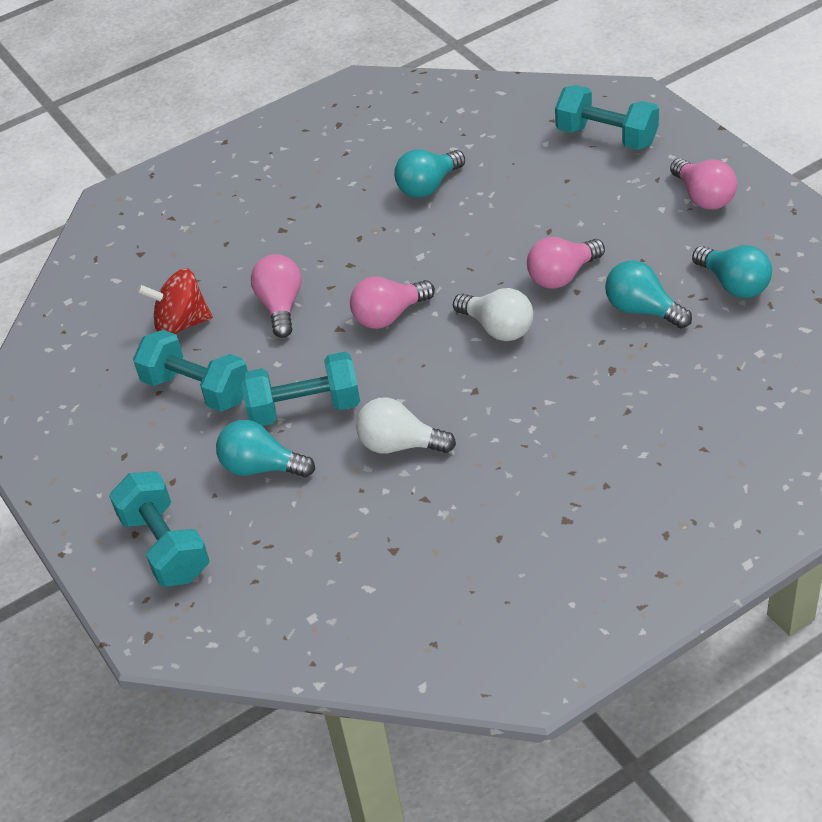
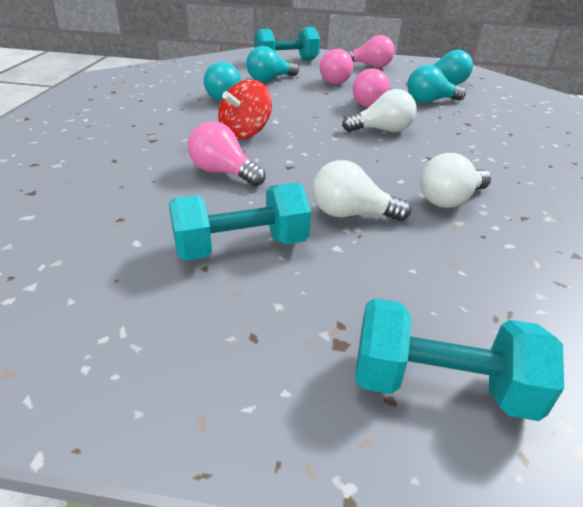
camera: 55 degrees left, 10 degrees down
red spinning top [137,268,213,334] -> red spinning top moved to [218,80,272,139]
turquoise light bulb [216,420,315,478] -> turquoise light bulb moved to [246,46,299,82]
turquoise dumbbell [241,352,360,426] -> white light bulb [312,160,411,221]
pink light bulb [350,277,435,329] -> pink light bulb moved to [320,49,353,84]

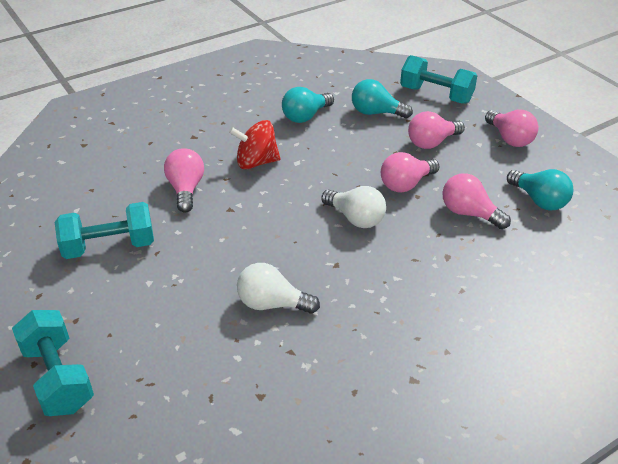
camera: 50 degrees right, 5 degrees up
turquoise dumbbell [169,182,311,261] -> turquoise dumbbell turned 45 degrees counterclockwise [55,202,154,259]
white light bulb [312,160,411,221] -> none
turquoise light bulb [407,65,466,103] -> pink light bulb [442,173,511,229]

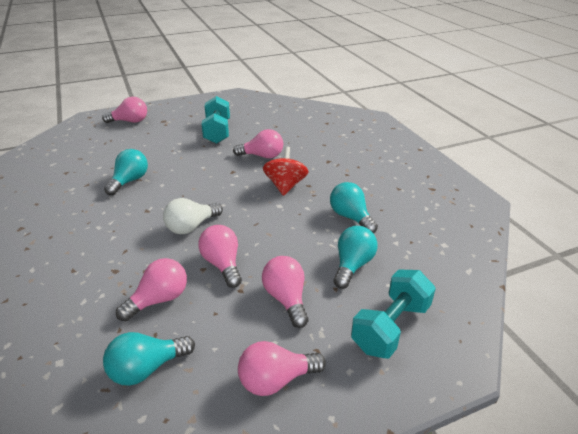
camera: 100 degrees right, 5 degrees down
turquoise dumbbell [12,310,94,416] -> pink light bulb [102,97,147,123]
white light bulb [237,263,320,314] -> turquoise light bulb [104,149,148,195]

